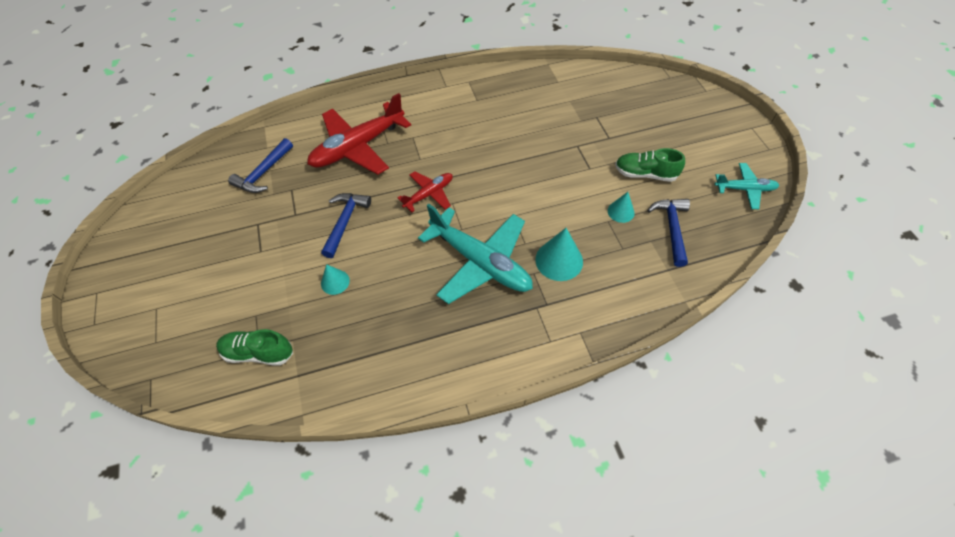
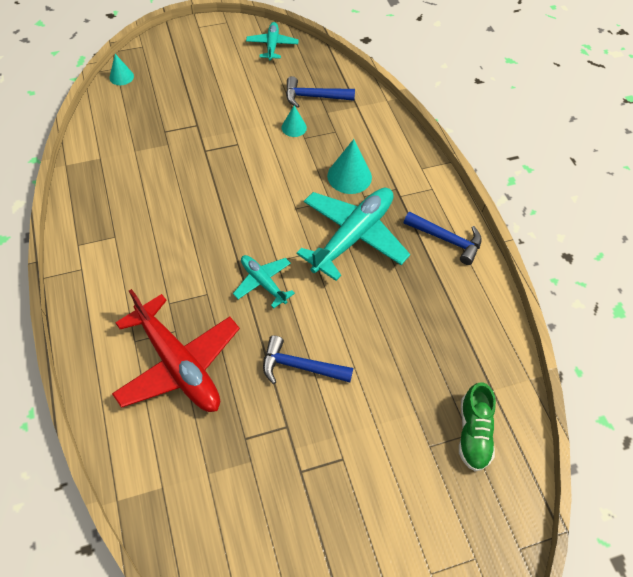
camera: 95 degrees left, 0 degrees up
blue hammer [228,138,293,193] -> blue hammer moved to [404,212,482,265]
turquoise cone [321,264,350,295] -> turquoise cone moved to [109,54,134,85]
red plane [398,171,453,212] -> turquoise plane [233,255,295,308]
green shoe [615,148,685,182] -> none

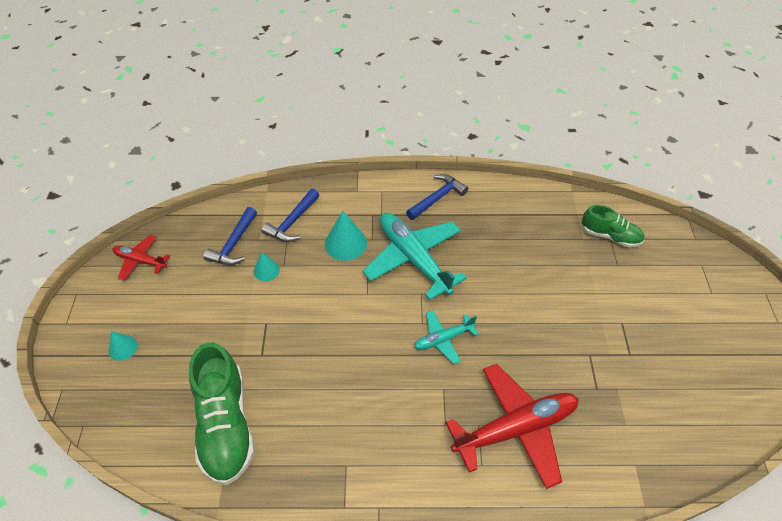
camera: 70 degrees left, 5 degrees down
turquoise cone [109,54,134,85] -> turquoise cone moved to [109,331,138,361]
turquoise plane [246,22,299,61] -> red plane [113,234,170,281]
blue hammer [263,335,353,384] -> blue hammer moved to [261,189,319,242]
none -> green shoe [189,342,255,485]

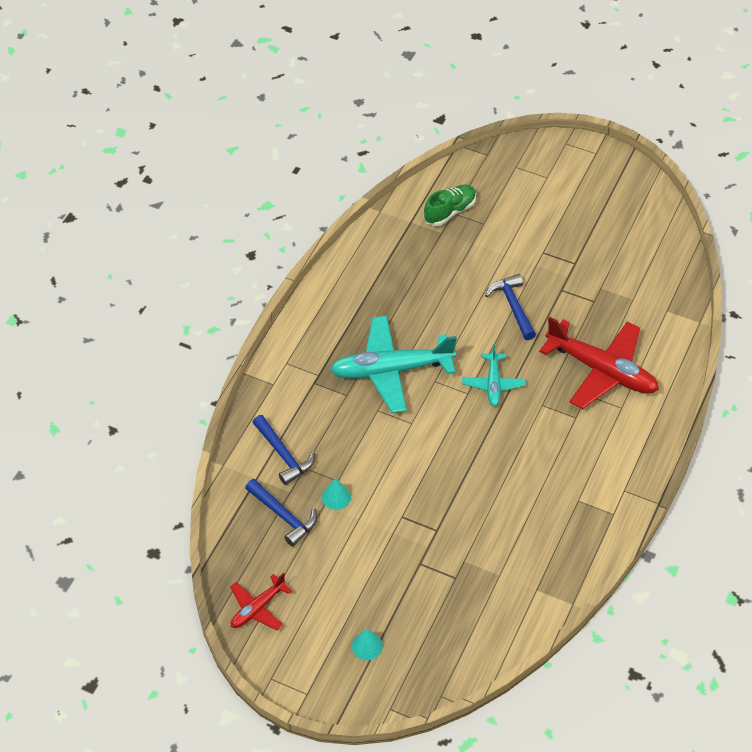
camera: 65 degrees left, 0 degrees up
green shoe [189,342,255,485] -> none
turquoise cone [325,211,367,261] -> none
blue hammer [406,174,468,220] -> blue hammer moved to [485,274,536,340]
red plane [446,364,579,489] -> red plane turned 120 degrees clockwise [539,317,659,409]

